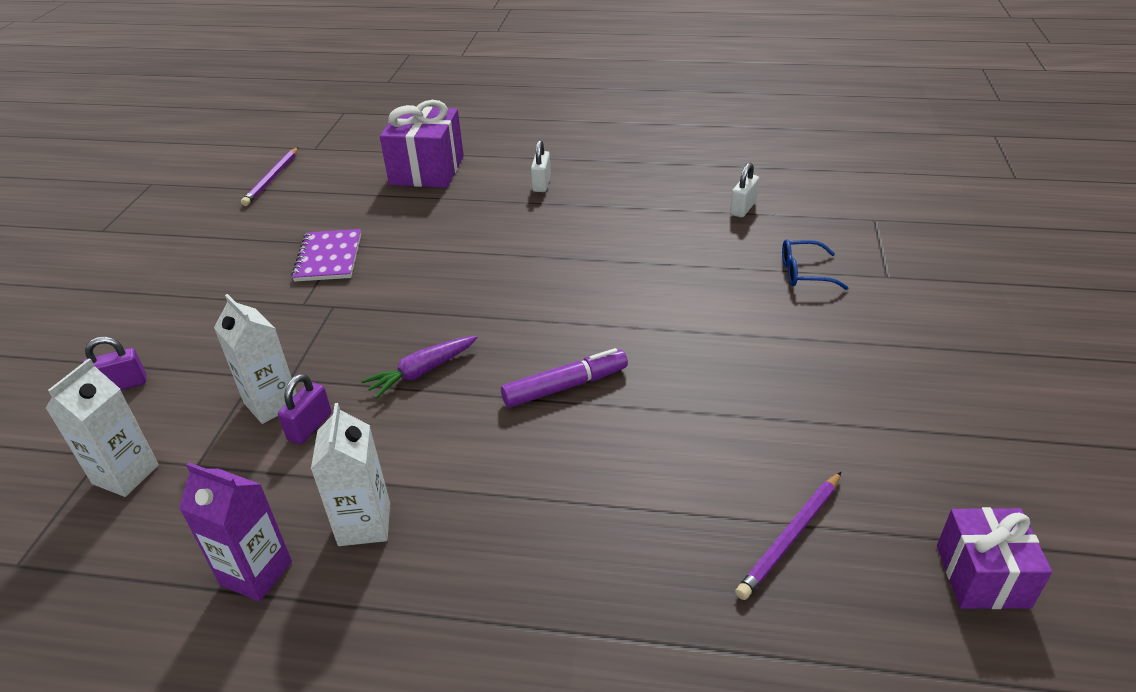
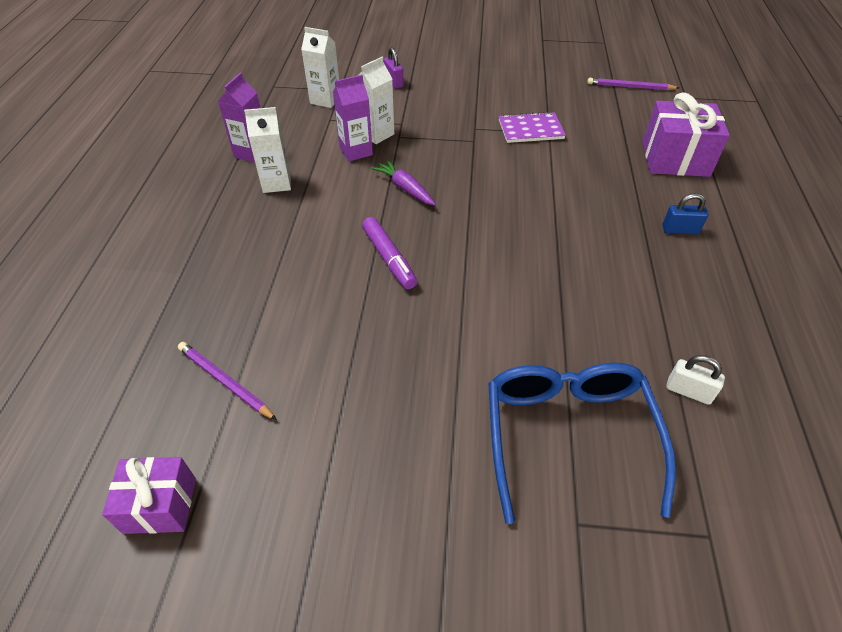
camera: 85 degrees right, 10 degrees up
purple padlock [278,374,332,444] -> purple carton [333,75,373,161]
white padlock [531,140,551,192] -> blue padlock [662,193,708,234]
blue glasses [782,239,849,290] -> blue glasses [488,363,676,524], size x2.23

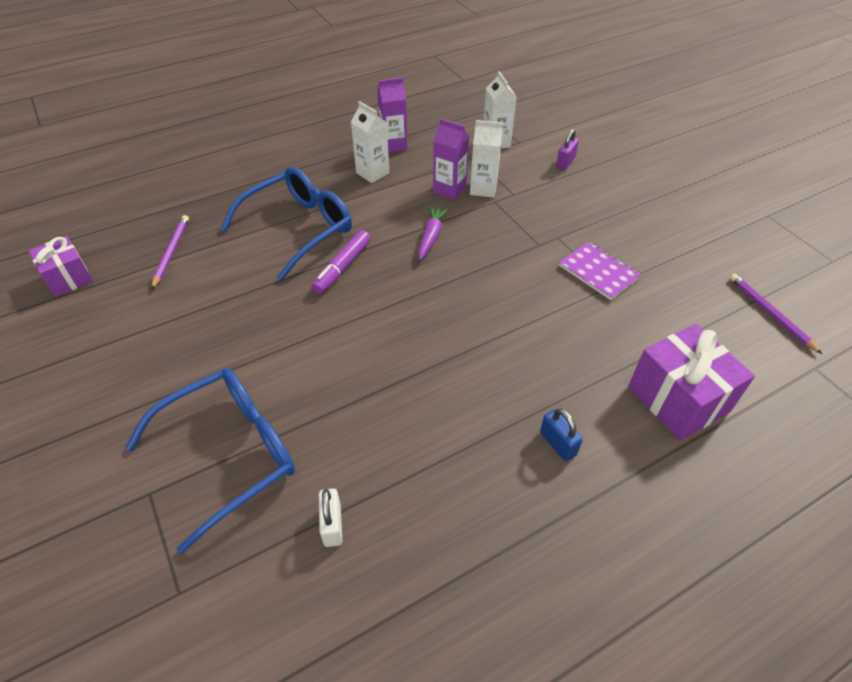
camera: 55 degrees right, 0 degrees up
none -> blue glasses [220,167,352,280]

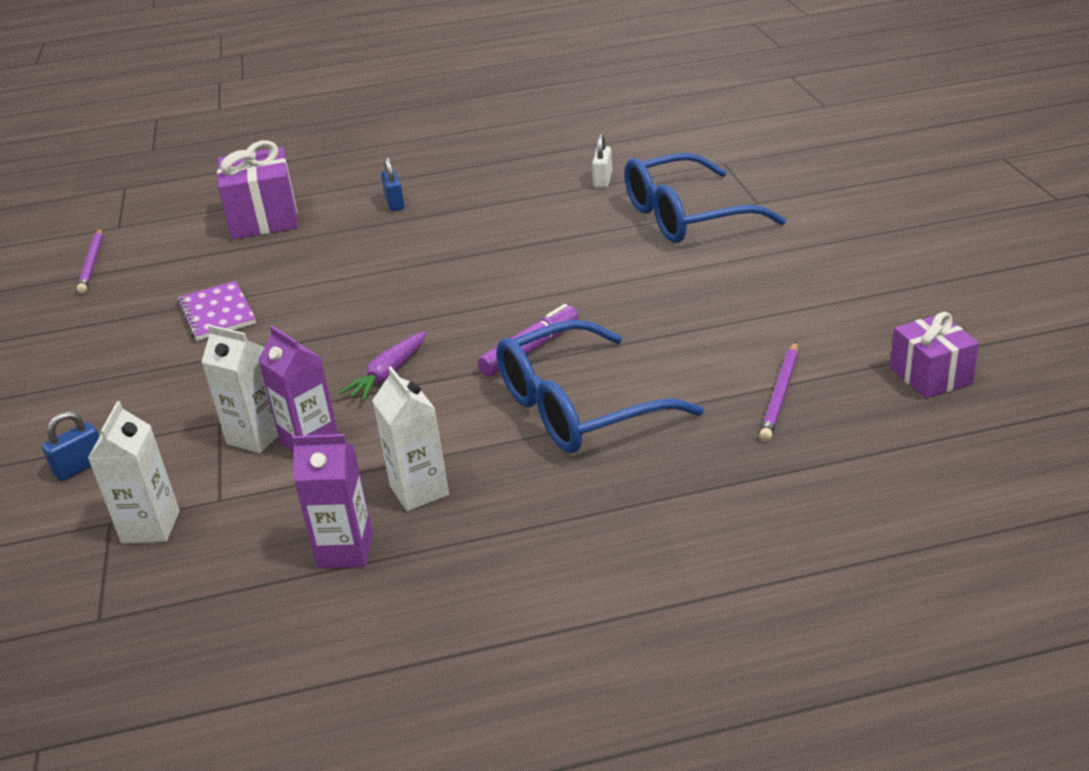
camera: 160 degrees left, 15 degrees down
purple padlock [556,129,579,170] -> blue padlock [42,412,99,481]

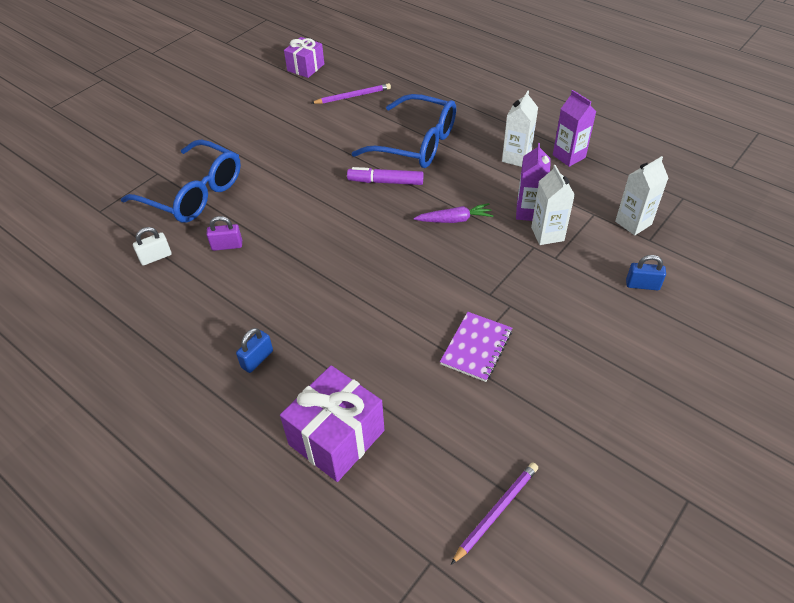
camera: 130 degrees left, 15 degrees up
none -> purple padlock [206,216,242,251]

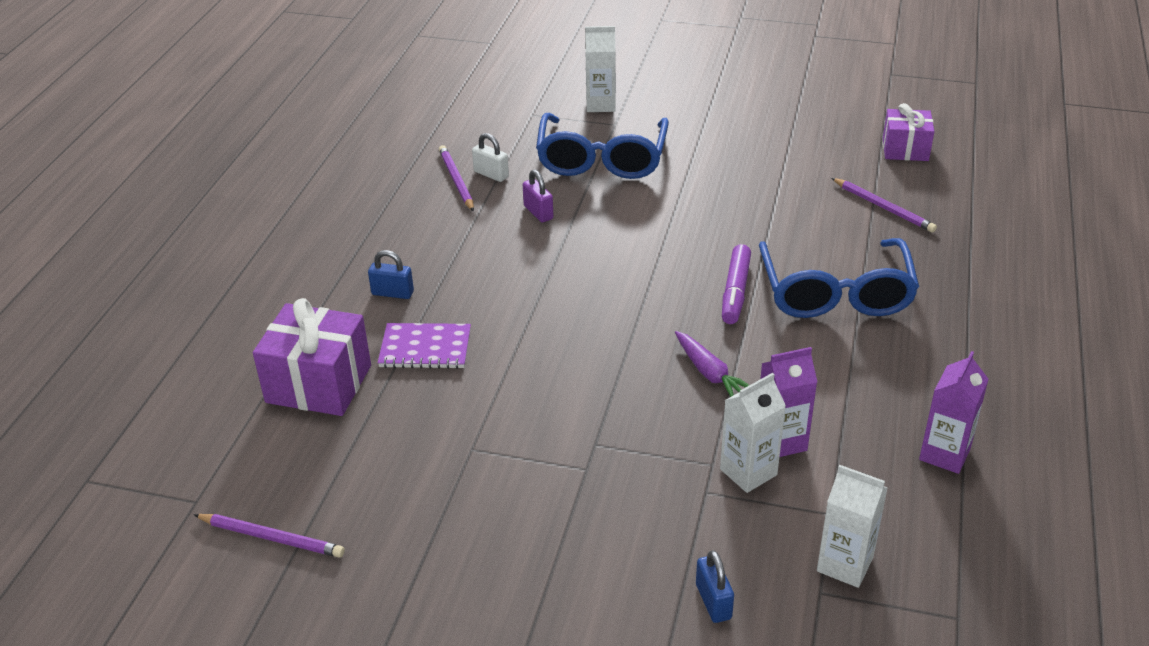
camera: 65 degrees right, 10 degrees down
purple marker [347,167,424,185] -> purple marker turned 150 degrees counterclockwise [722,244,751,324]
purple notebook [440,312,512,382] -> purple notebook moved to [378,323,471,369]
white carton [502,91,538,167] -> white carton moved to [585,26,616,112]
none -> purple pencil [439,145,474,212]

